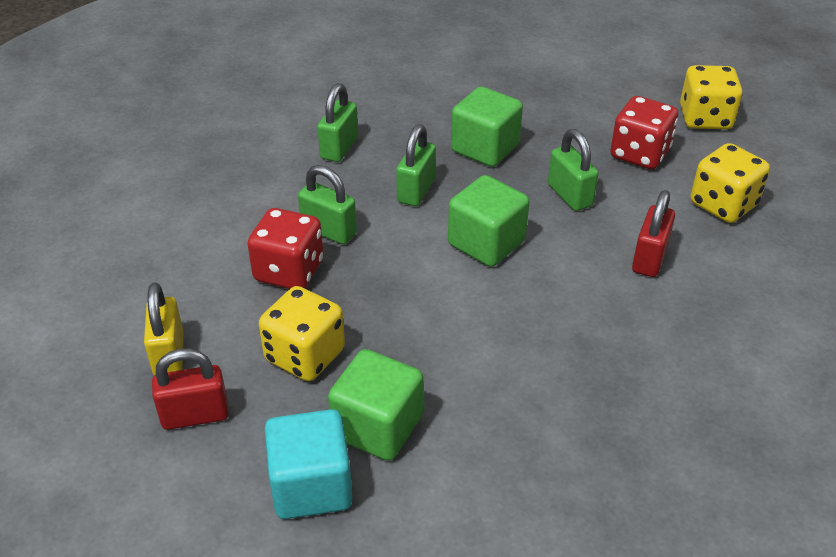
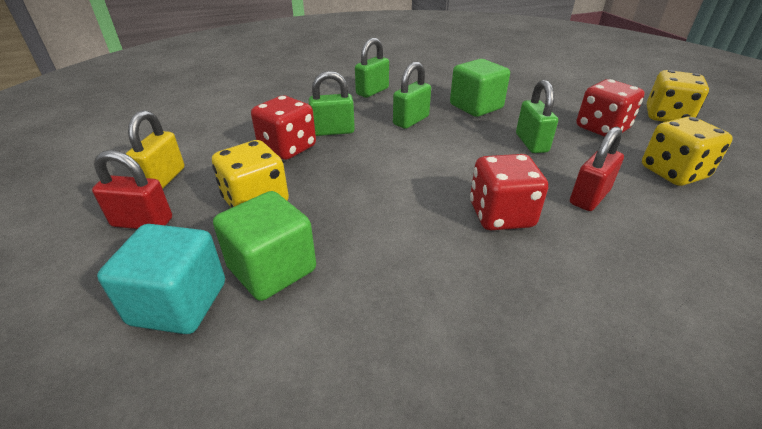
camera: 20 degrees right, 5 degrees down
green padlock [298,165,357,244] -> green padlock turned 60 degrees counterclockwise [309,71,355,136]
green cube [448,175,529,267] -> none
none -> red dice [470,154,548,230]

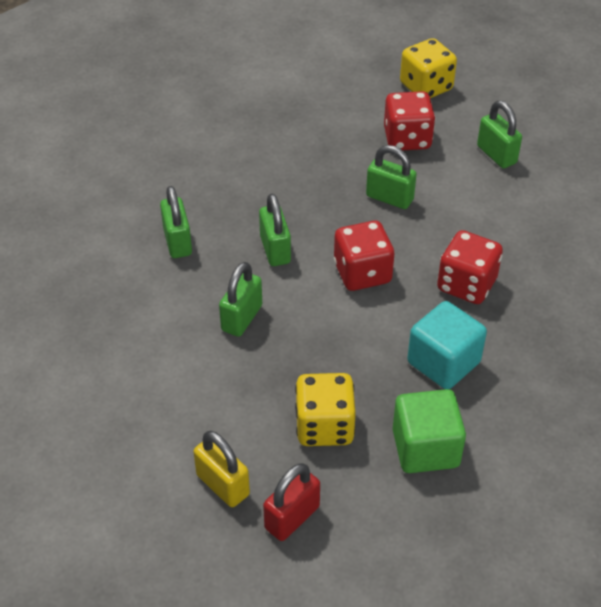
camera: 55 degrees left, 10 degrees up
turquoise cube [97,224,225,334] -> turquoise cube moved to [407,301,487,389]
red dice [251,96,316,160] -> red dice moved to [334,221,395,291]
green cube [450,59,510,117] -> none
red padlock [570,126,624,211] -> none
yellow dice [642,116,733,186] -> green padlock [477,101,522,168]

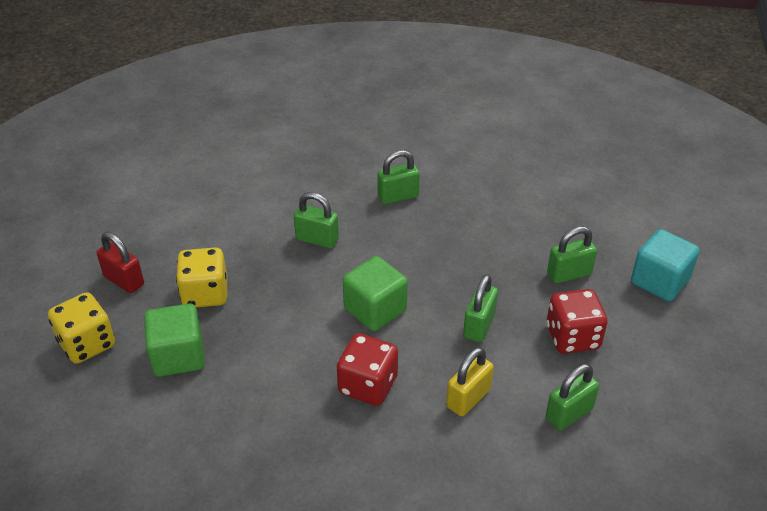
camera: 85 degrees right, 5 degrees down
yellow padlock [193,431,250,507] -> yellow padlock moved to [446,347,494,416]
green padlock [259,194,291,266] -> green padlock moved to [547,226,597,283]
red dice [334,221,395,291] -> green cube [343,256,408,331]
yellow dice [400,38,457,98] -> yellow dice moved to [48,292,115,364]
turquoise cube [407,301,487,389] -> turquoise cube moved to [631,229,700,301]

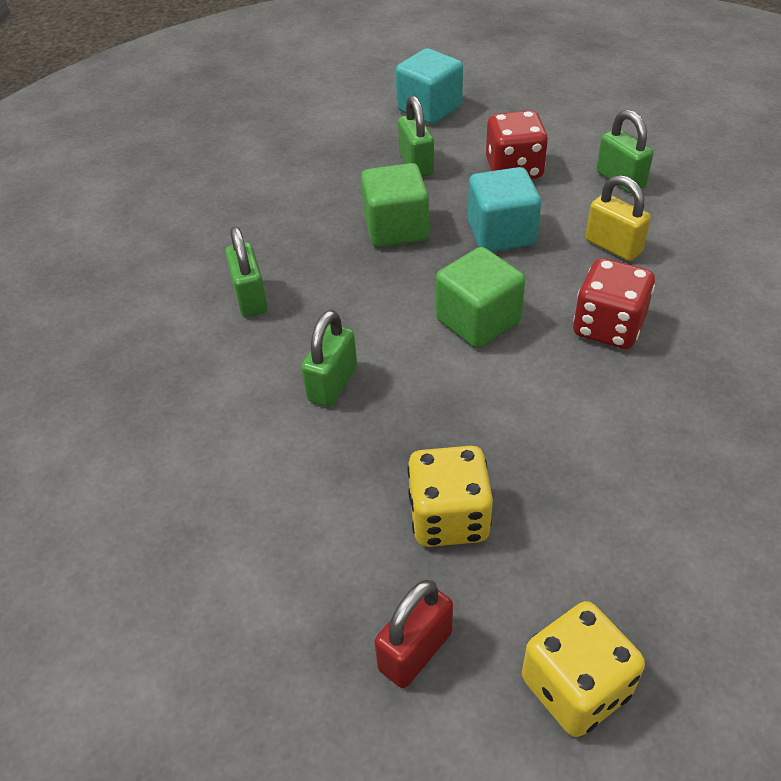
camera: 85 degrees left, 5 degrees up
green cube [144,304,205,377] -> green cube moved to [361,163,429,247]
green padlock [463,274,498,342] -> turquoise cube [468,167,541,252]

